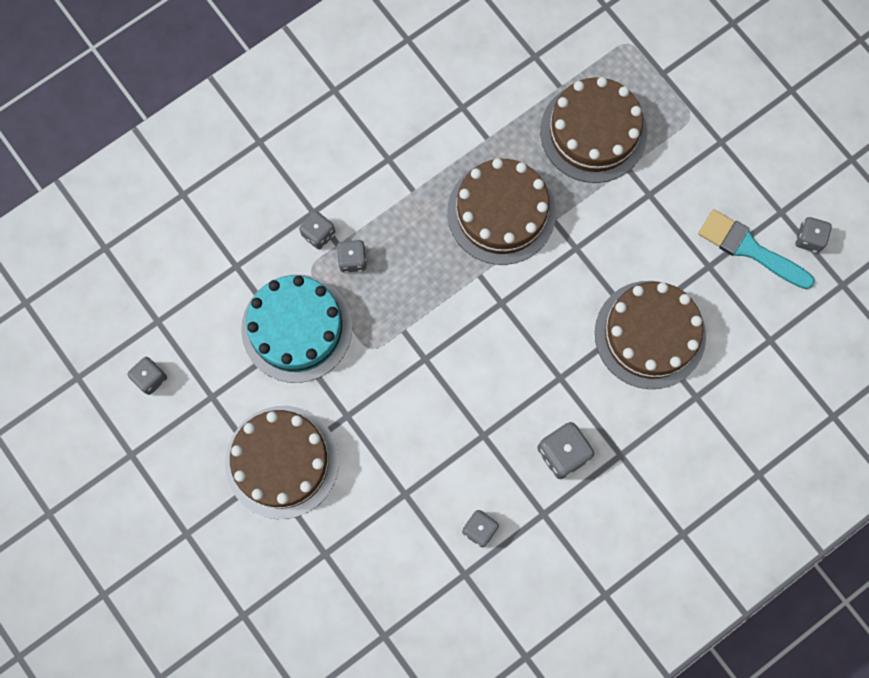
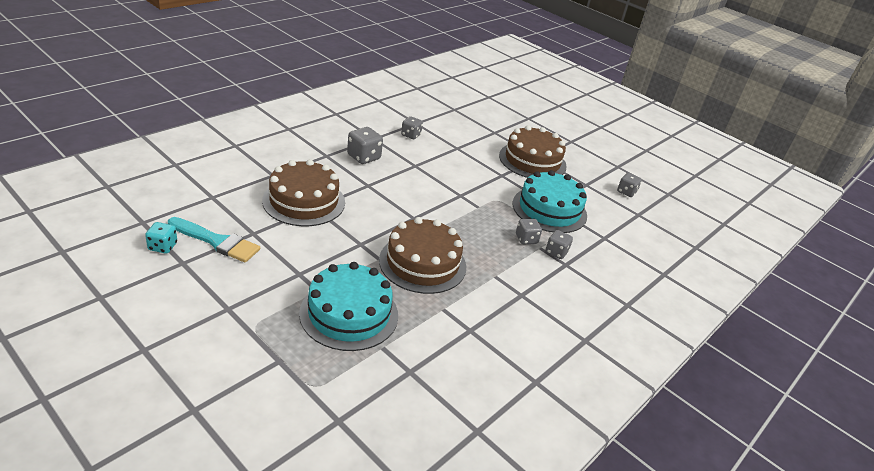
camera: 165 degrees right, 40 degrees down
brown cake [540,77,647,183] -> turquoise cake [299,262,398,351]
grey dice [795,217,832,253] -> turquoise dice [145,222,177,254]

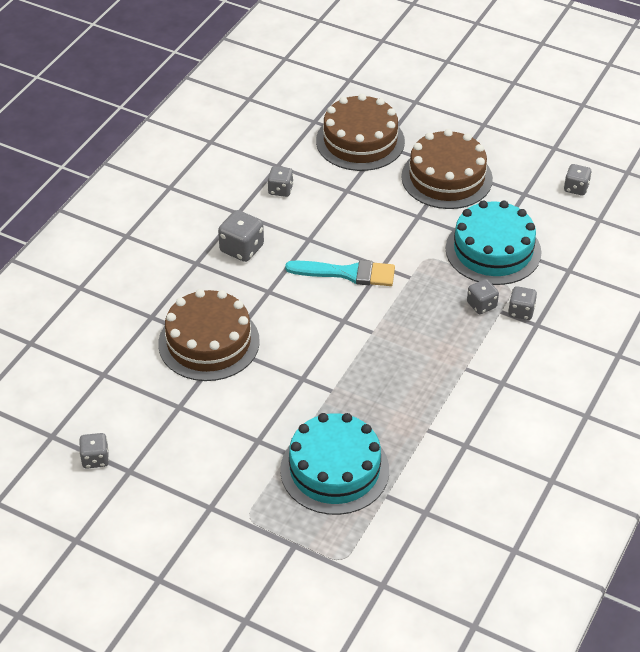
camera: 10 degrees left, 10 degrees up
turquoise dice [145,222,177,254] -> grey dice [79,433,109,469]
turquoise brush [168,217,260,263] -> turquoise brush moved to [285,260,395,286]
brown cake [379,217,466,294] -> brown cake moved to [316,94,405,171]

